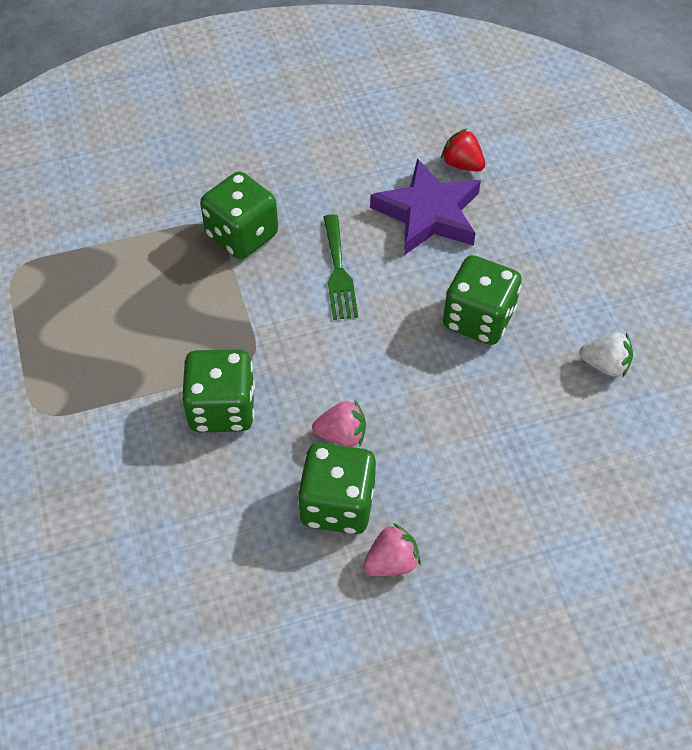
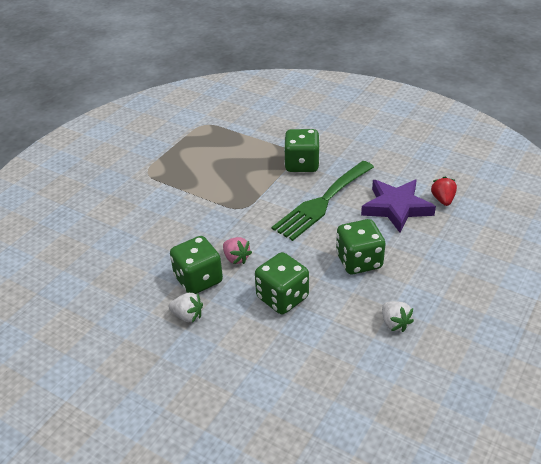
camera: 50 degrees right, 15 degrees down
green dice [181,349,255,433] -> green dice moved to [255,252,309,314]
green fork [324,214,358,320] -> green fork [272,161,374,241], size x1.77
pink strawberry [363,523,421,576] -> white strawberry [169,293,203,323]

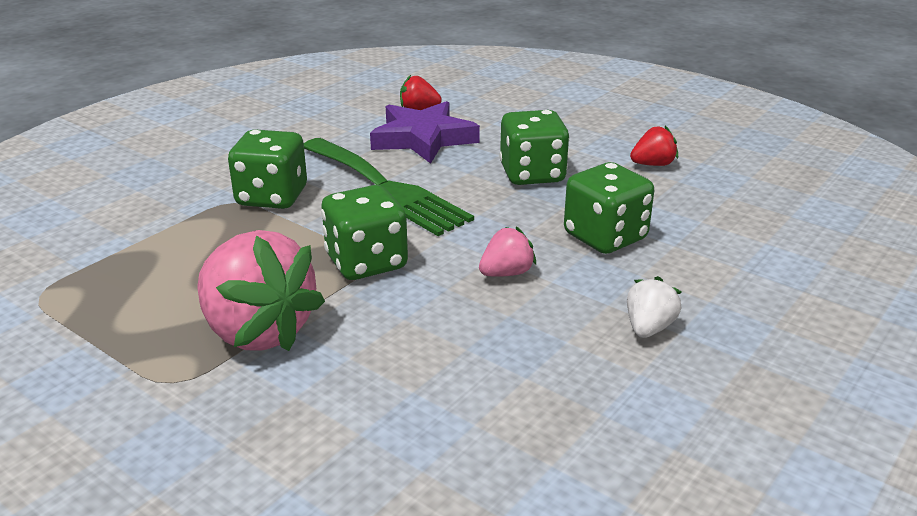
camera: 85 degrees left, 10 degrees down
green dice [170,236,223,294] -> green dice moved to [321,185,408,280]
white strawberry [382,301,414,332] -> red strawberry [630,126,678,166]
none -> pink strawberry [197,230,325,351]

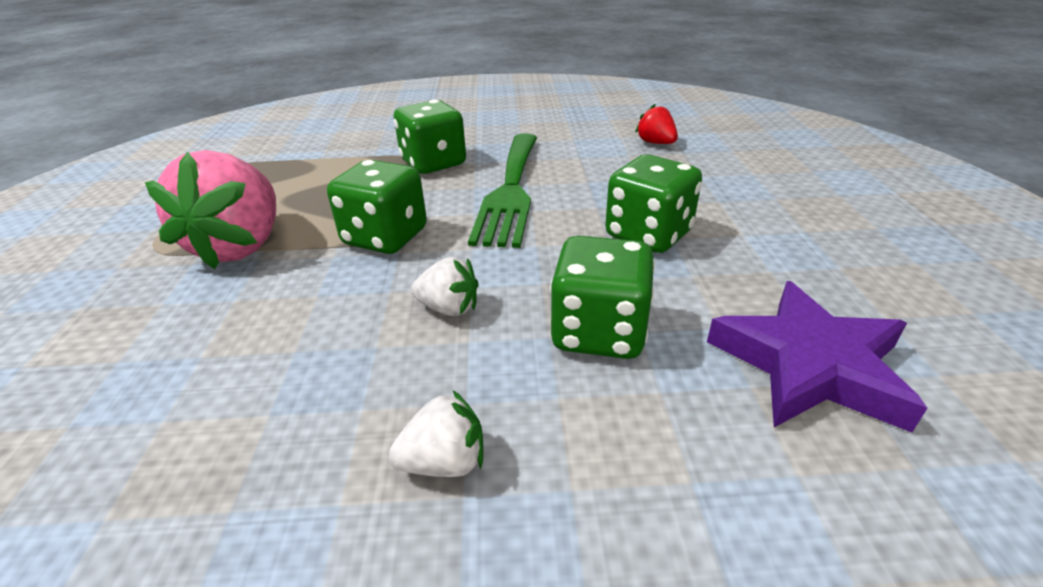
camera: 50 degrees right, 5 degrees up
purple star [370,101,480,164] -> purple star moved to [707,281,927,432]
pink strawberry [479,227,536,277] -> white strawberry [411,257,479,316]
red strawberry [630,126,678,166] -> none

